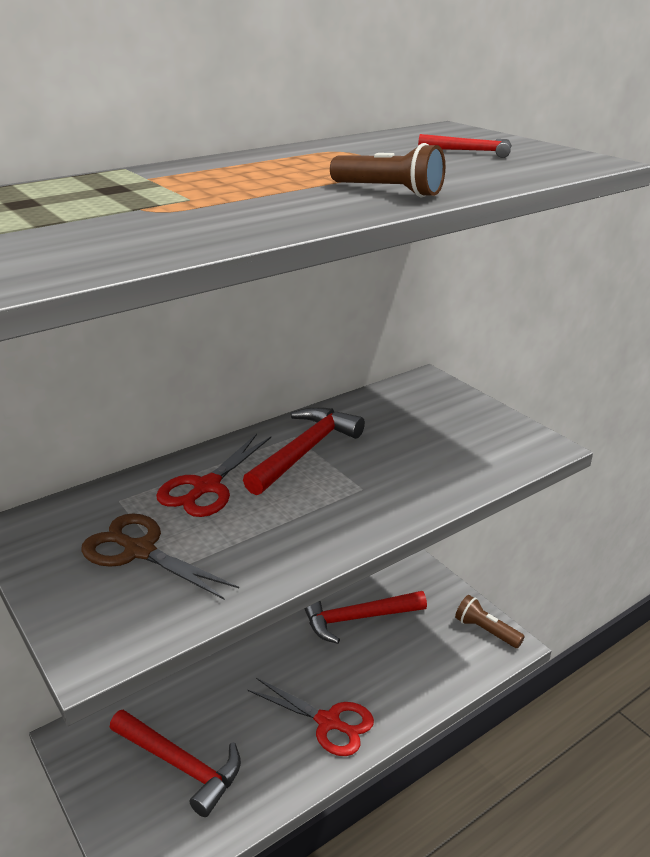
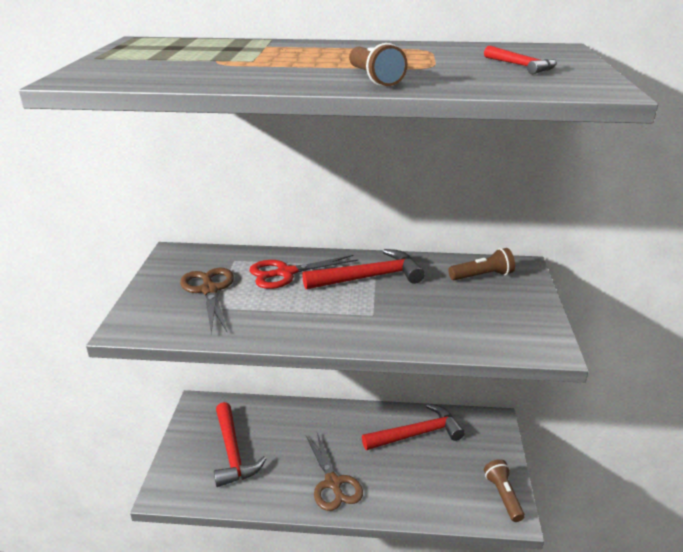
camera: 40 degrees right, 0 degrees up
red scissors [248,678,374,756] -> brown scissors [306,433,363,511]
red hammer [304,591,427,644] -> red hammer turned 135 degrees clockwise [362,404,465,450]
none -> brown flashlight [448,248,515,280]

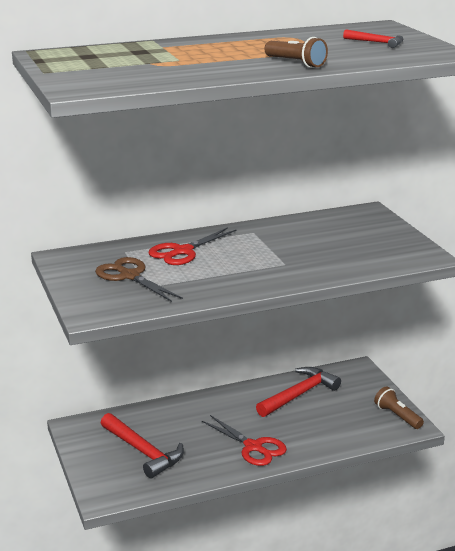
camera: 25 degrees left, 5 degrees down
red hammer [302,249,425,289] -> none
brown scissors [306,433,363,511] -> red scissors [202,415,287,466]
brown flashlight [448,248,515,280] -> none

